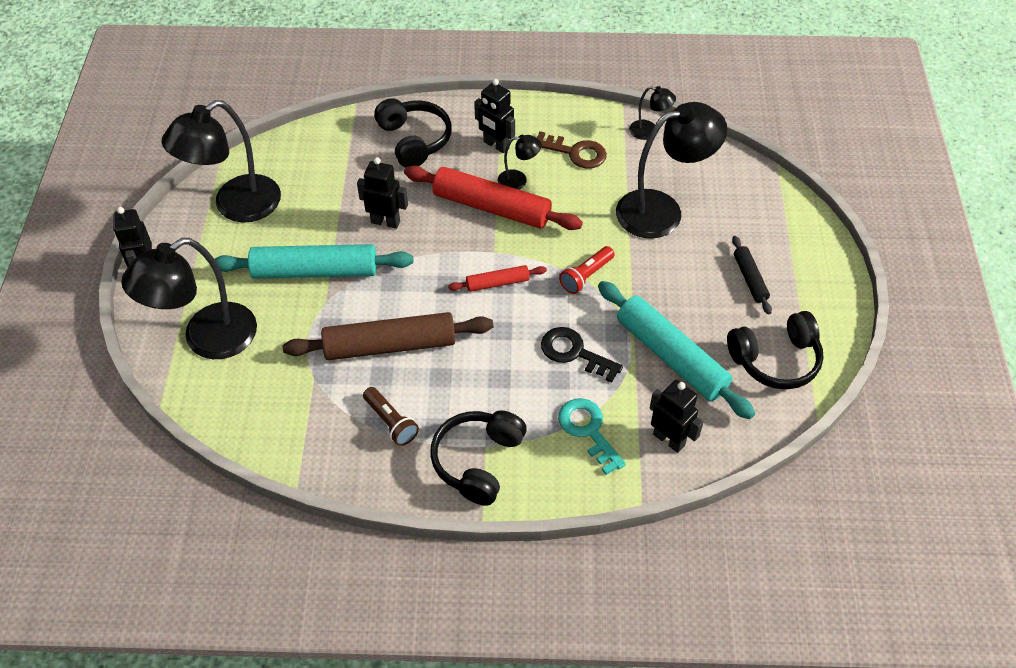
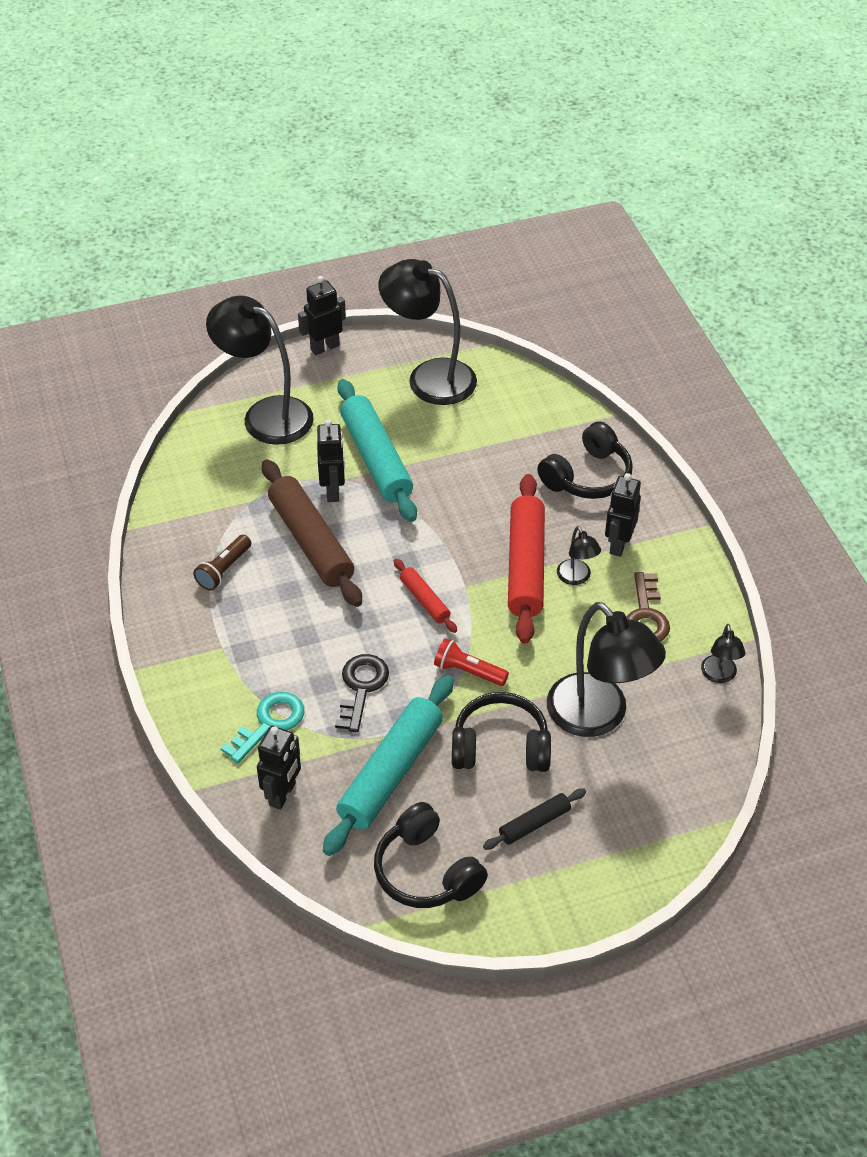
camera: 70 degrees right, 5 degrees down
black robot [357,157,408,229] -> black robot moved to [317,420,345,502]
black headphones [430,411,527,506] -> black headphones moved to [452,692,551,772]

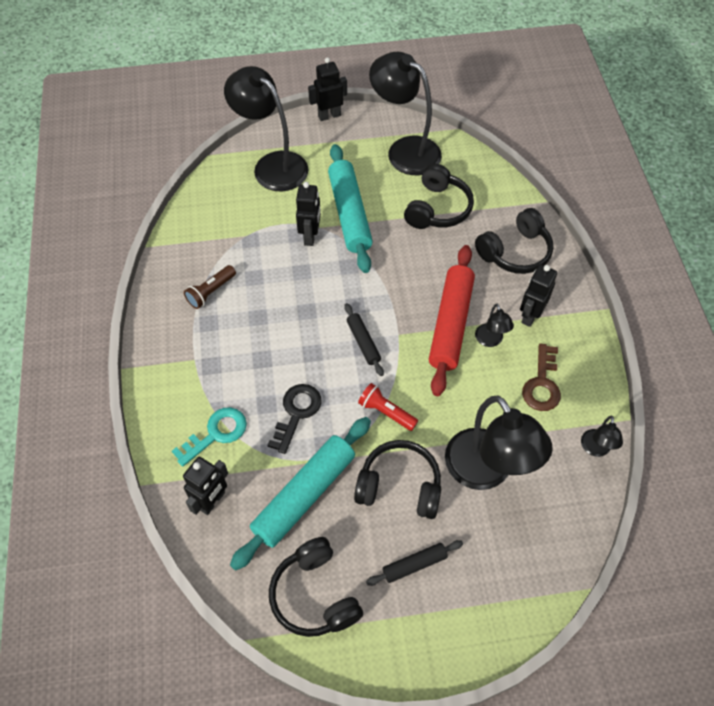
camera: 10 degrees right, 10 degrees up
brown rolling pin [262,459,362,607] -> none
red rolling pin [394,559,457,633] -> black rolling pin [344,303,384,376]
none -> black headphones [404,164,474,229]

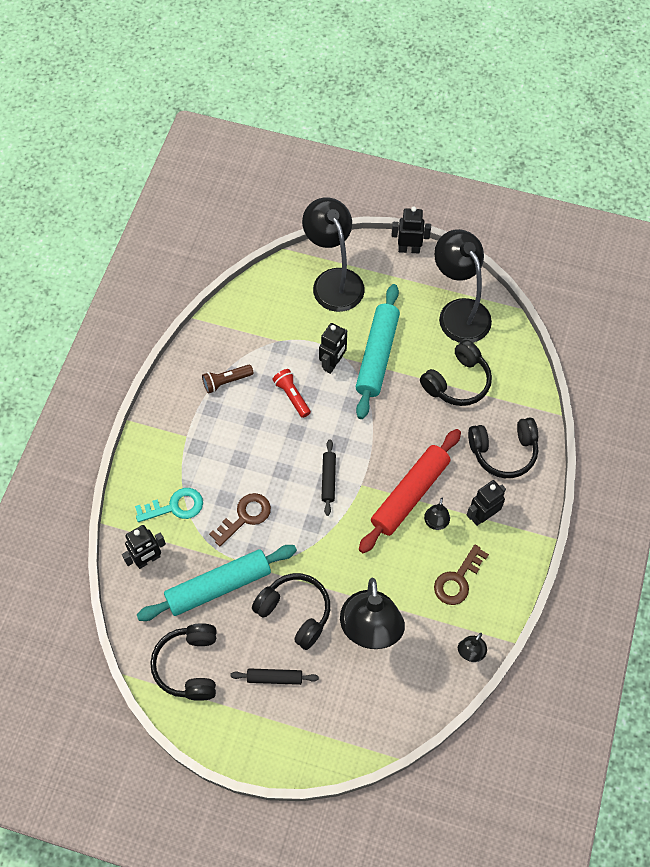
camera: 25 degrees right, 5 degrees up
black key [267,384,321,454] -> brown key [209,493,271,546]
red flashlight [358,383,418,431] -> red flashlight moved to [272,369,311,418]

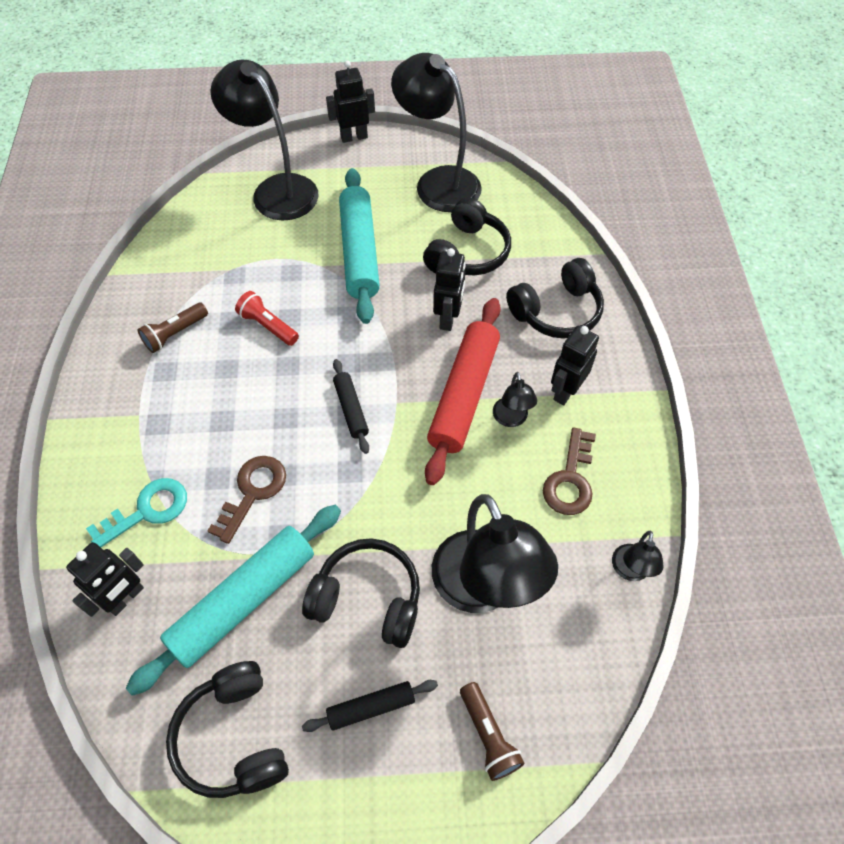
camera: 20 degrees left, 5 degrees down
black robot [319,323,347,374] -> black robot moved to [433,248,465,331]
none -> brown flashlight [460,682,525,781]

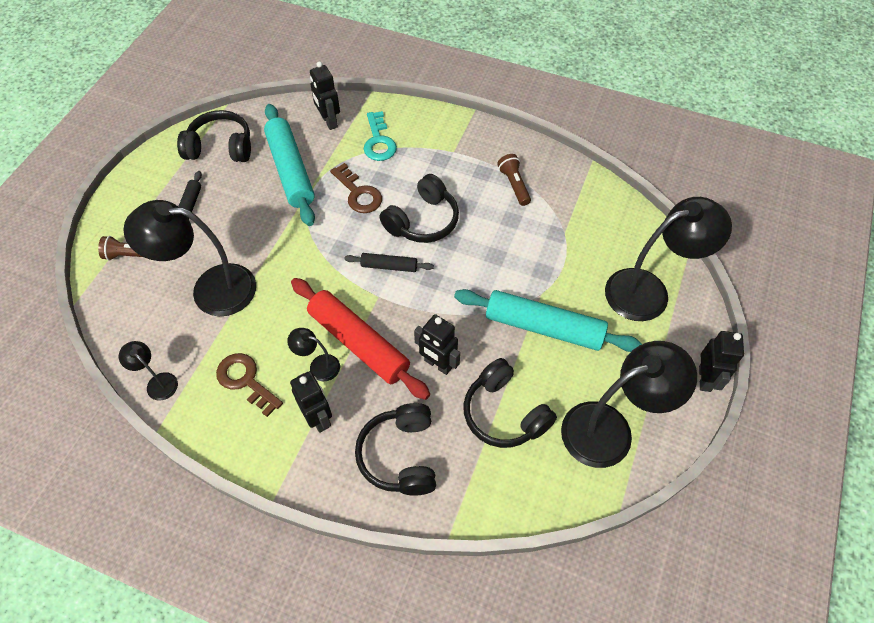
camera: 115 degrees right, 0 degrees up
red flashlight [235,291,299,346] -> none
black headphones [302,538,420,648] -> black headphones moved to [379,174,459,243]

